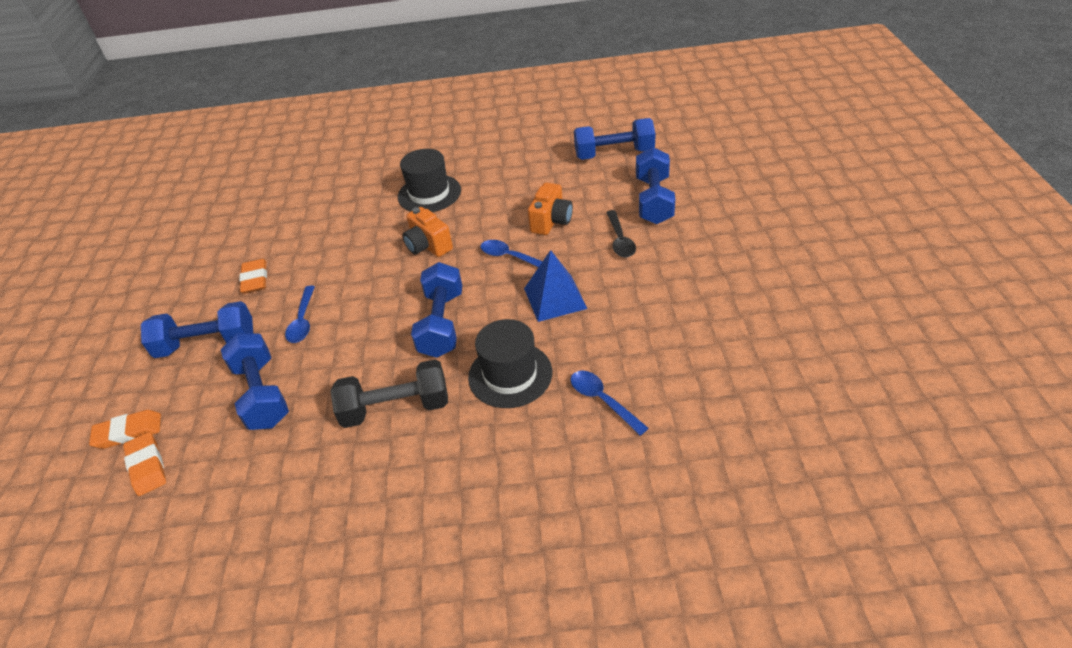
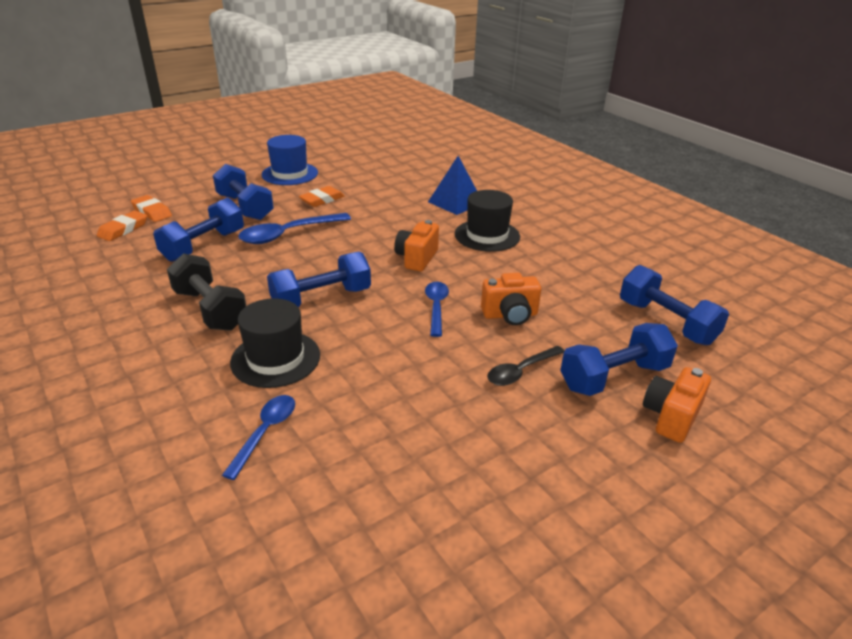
camera: 55 degrees right, 10 degrees down
blue spoon [285,286,315,343] -> blue spoon [238,213,351,244], size x1.59
blue pyramid [524,250,587,322] -> blue pyramid moved to [428,156,477,215]
none -> blue hat [262,135,318,185]
none -> orange camera [643,367,711,443]

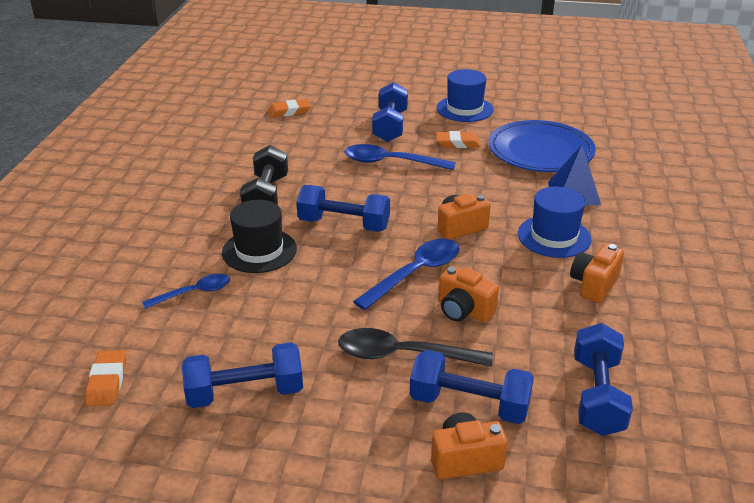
camera: 45 degrees right, 0 degrees up
orange eraser [131,195,172,222] -> orange eraser moved to [85,350,126,406]
blue dumbbell [153,197,244,262] -> blue dumbbell moved to [182,342,303,408]
blue spoon [425,282,449,337] -> blue spoon [353,239,460,310], size x1.59
black hat [455,190,520,252] -> blue hat [518,186,592,258]
black spoon [487,346,565,386] -> black spoon [338,328,493,367], size x1.59
none -> blue plate [489,120,596,172]
none -> orange camera [570,244,624,303]

